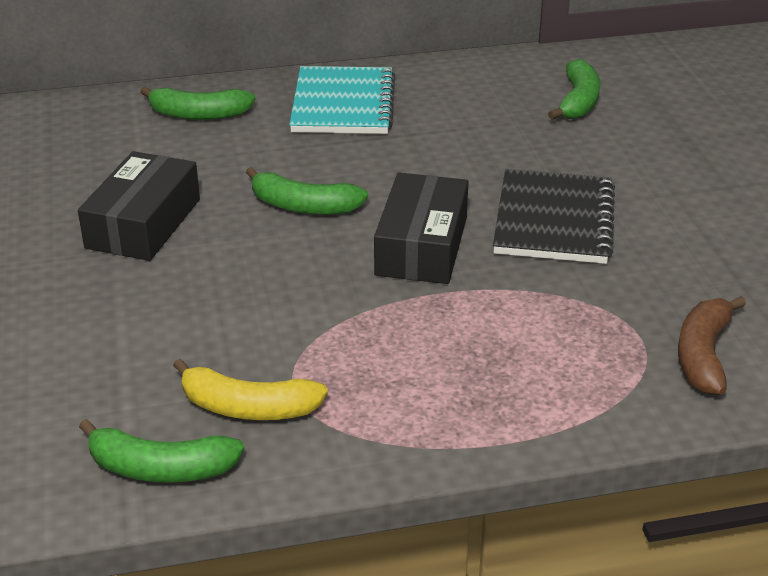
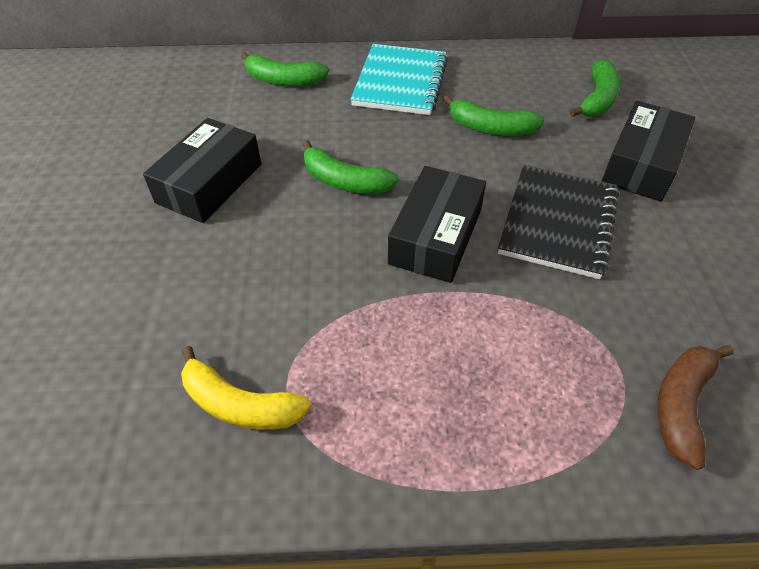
camera: 10 degrees right, 15 degrees up
green banana [79,419,244,483] -> green banana moved to [443,95,544,136]
none -> black box [601,101,695,202]

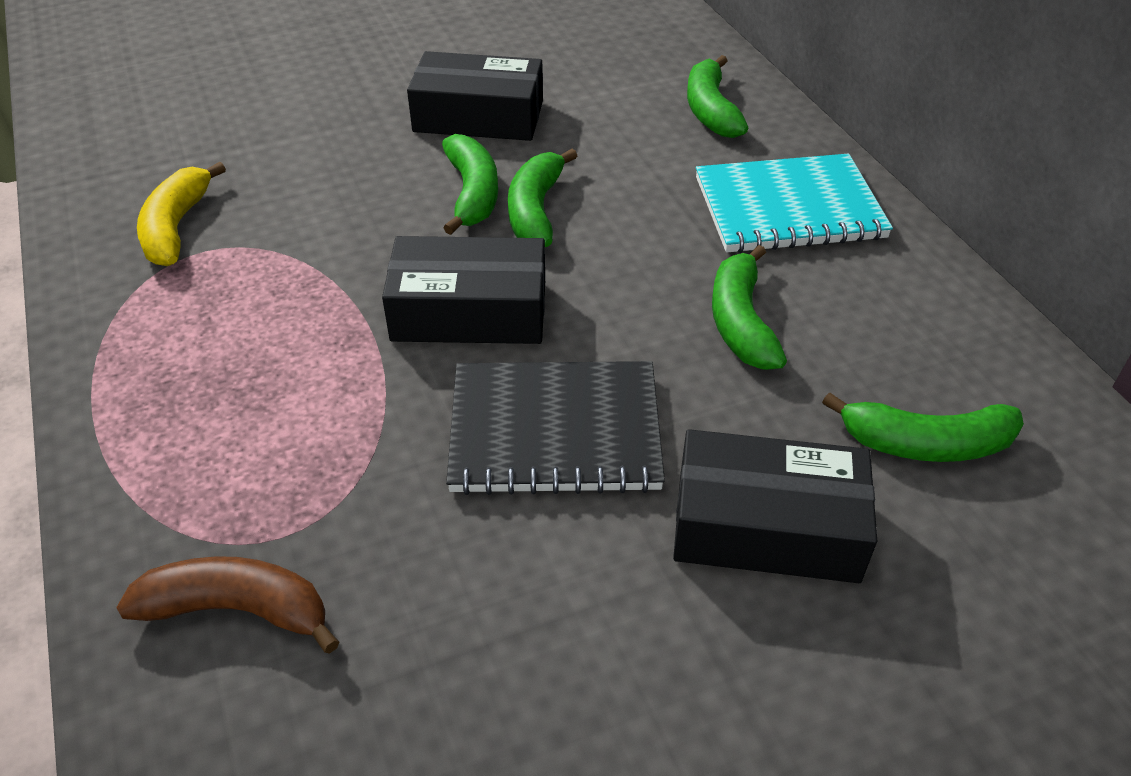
camera: 70 degrees right, 5 degrees down
none -> green banana [442,134,498,235]

